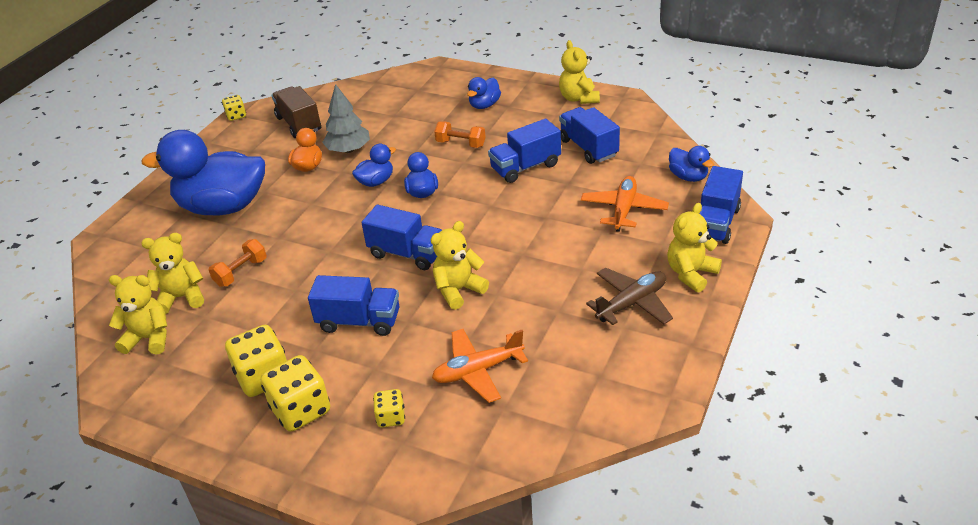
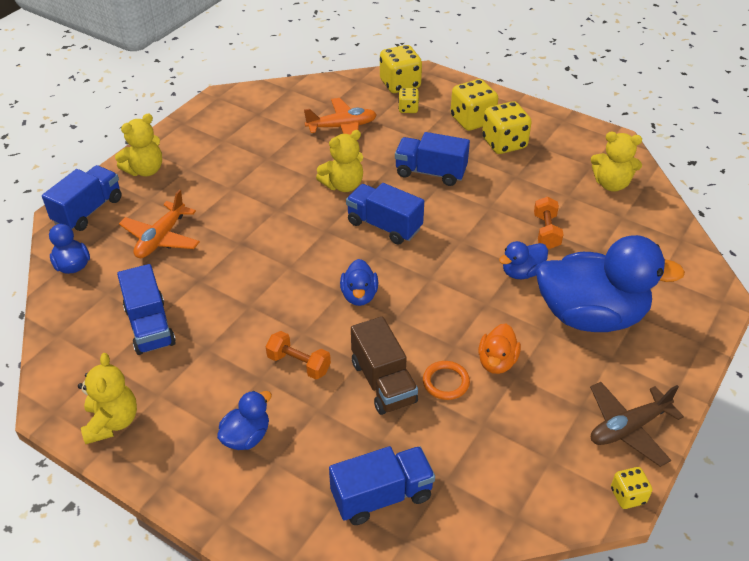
camera: 175 degrees left, 5 degrees up
yellow teddy bear [141,233,204,314] -> none
orange dumbbell [209,239,267,287] -> orange dumbbell turned 45 degrees counterclockwise [534,197,563,249]
brown truck [271,86,321,138] -> brown truck moved to [351,316,418,415]
grey tree [322,84,370,153] -> orange ring [423,361,470,400]
blue duck [352,144,396,187] -> blue duck moved to [499,241,548,279]
blue truck [488,119,561,183] -> blue truck moved to [329,446,435,525]
brown plane [586,268,673,325] -> brown plane moved to [590,382,684,467]
none -> yellow dice [380,45,422,93]

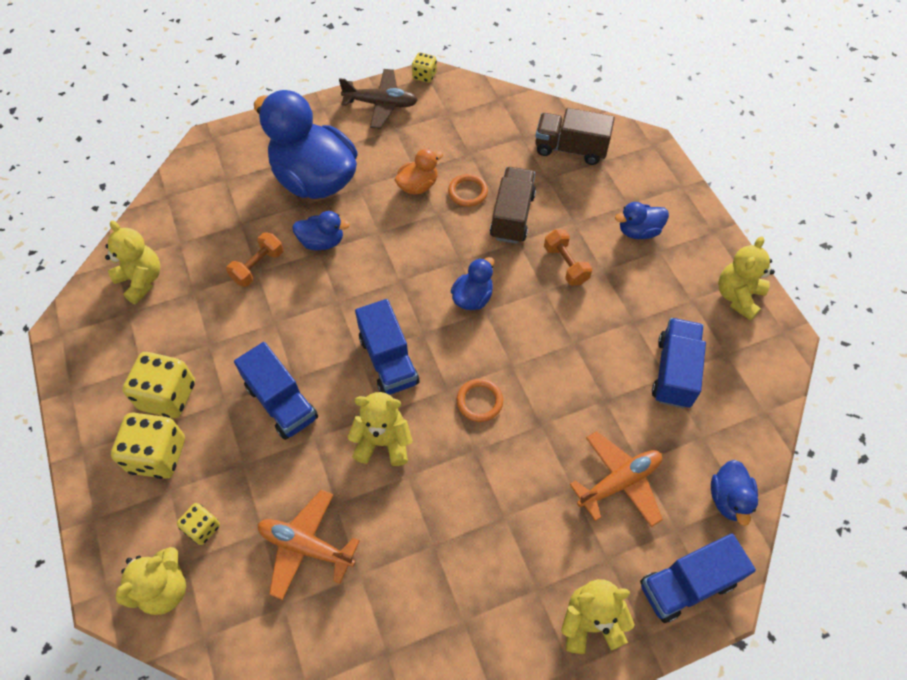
camera: 145 degrees left, 15 degrees up
blue truck [329,446,435,525] -> brown truck [535,108,615,165]
yellow dice [380,45,422,93] -> yellow teddy bear [116,547,186,615]
none -> orange ring [457,379,503,422]

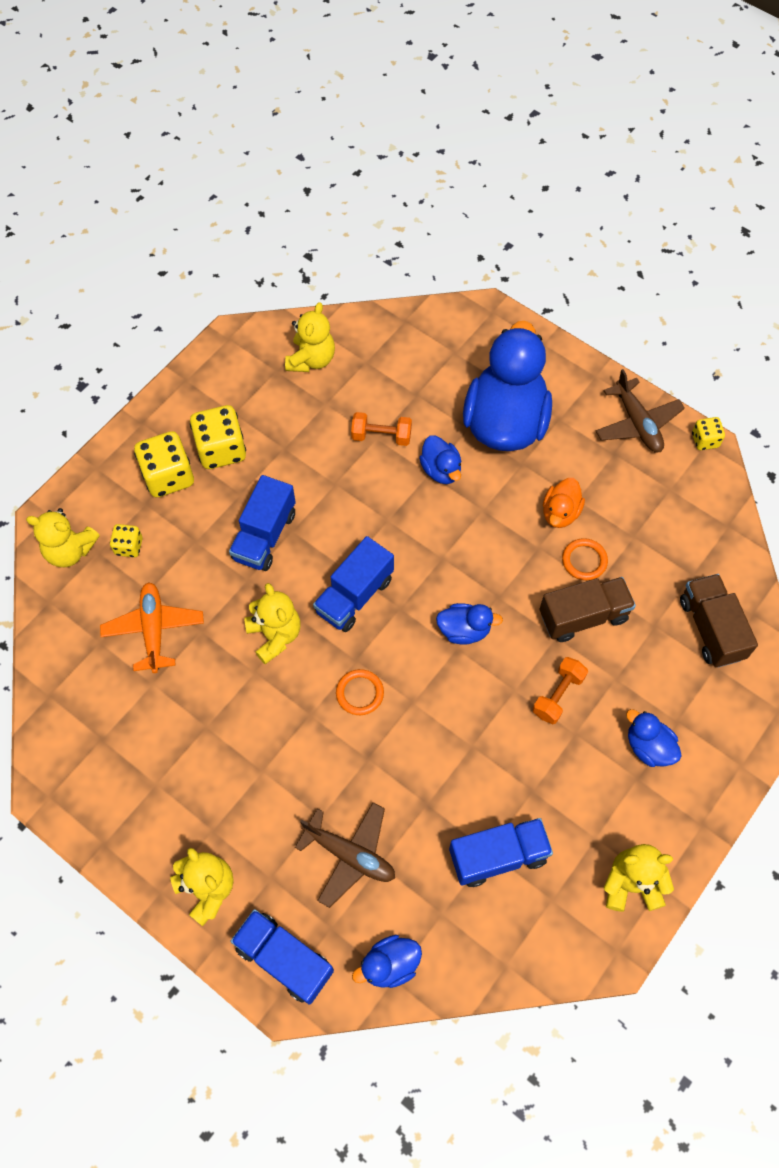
camera: 60 degrees right, 5 degrees up
orange duck [395,149,443,195] -> orange duck turned 90 degrees clockwise [543,478,585,528]
orange plane [569,431,663,527] -> brown plane [295,802,395,908]

